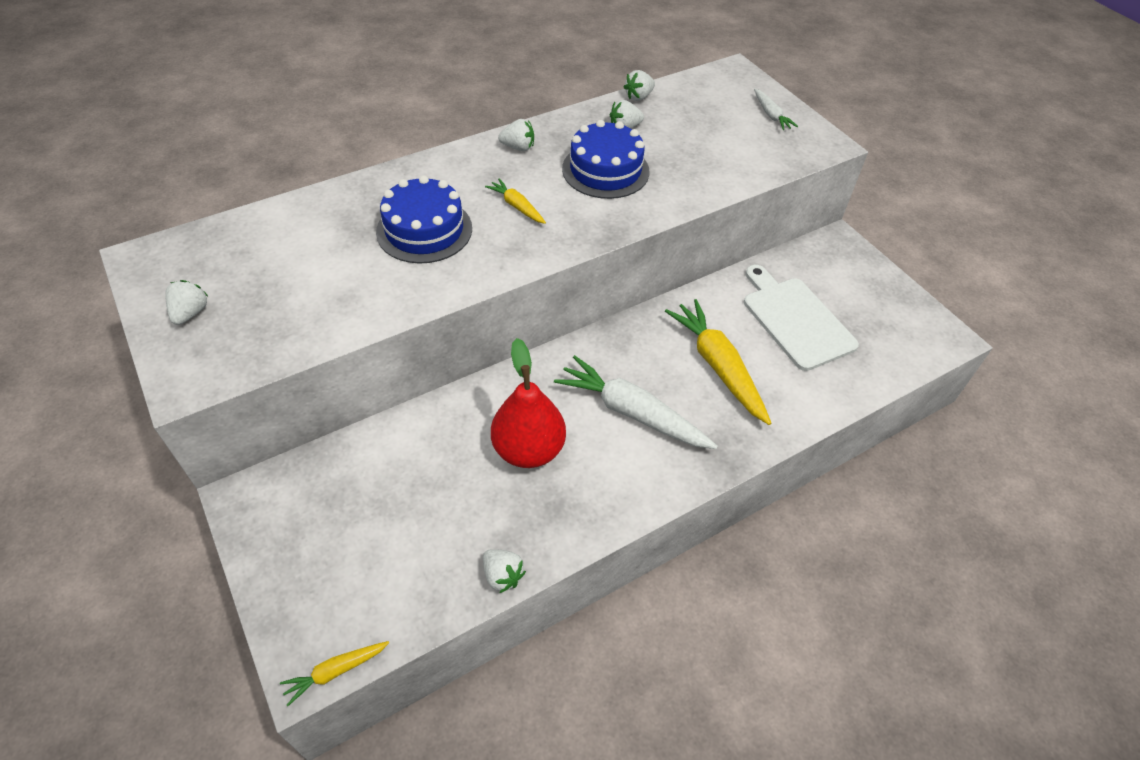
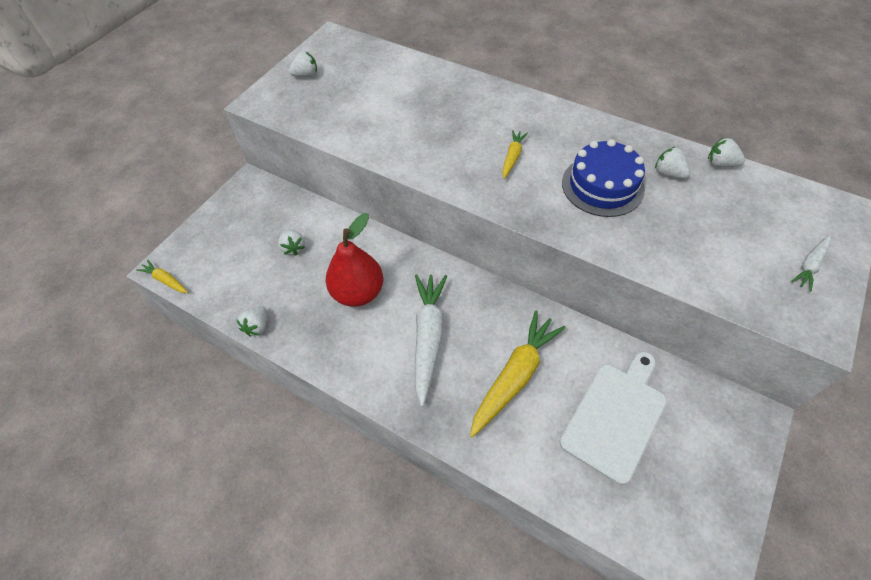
camera: 65 degrees right, 5 degrees up
blue cake [376,175,472,264] -> none
white strawberry [498,119,534,151] -> white strawberry moved to [278,229,305,256]

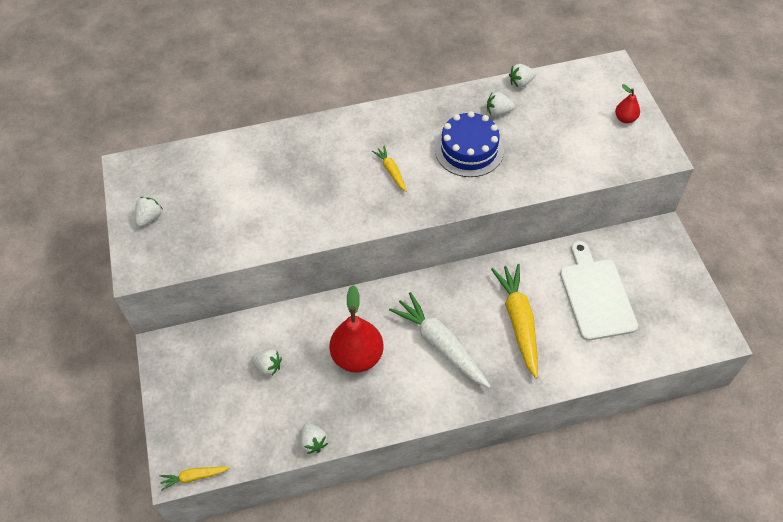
camera: 45 degrees left, 0 degrees up
white carrot [791,234,832,292] -> red pear [615,84,640,123]

